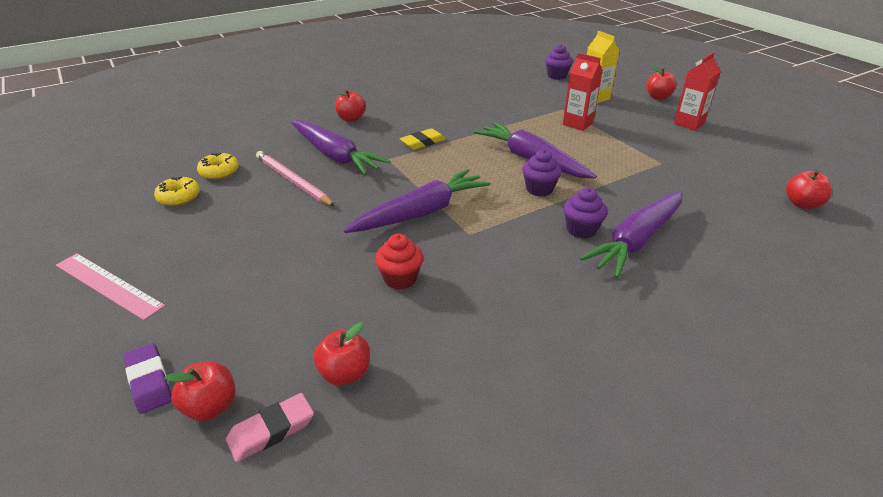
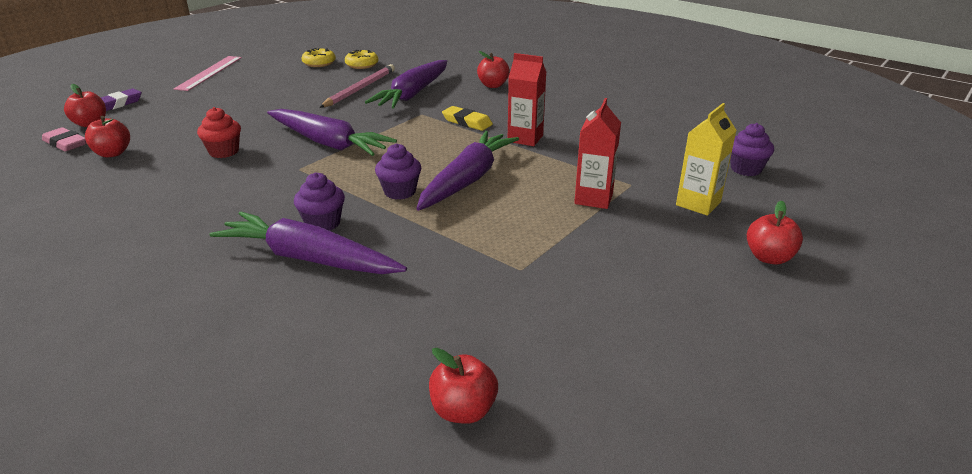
camera: 70 degrees right, 5 degrees down
red carton [674,52,721,131] -> red carton moved to [508,53,546,146]

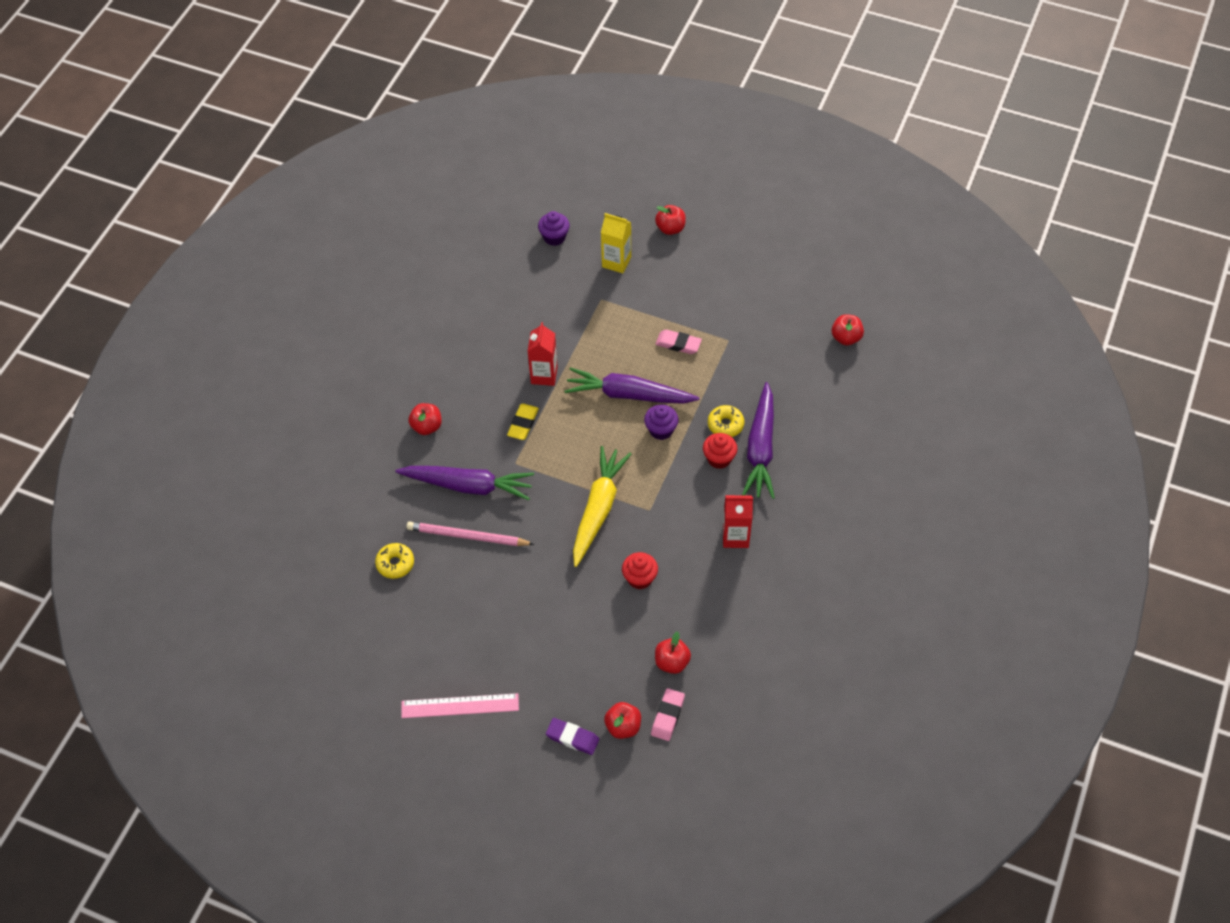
camera: 105 degrees left, 25 degrees up
purple carrot [267,109,397,156] -> yellow carrot [573,446,631,567]
purple cupcake [294,172,345,230] -> red cupcake [703,433,738,469]
yellow donut [302,48,336,67] -> yellow donut moved to [708,405,744,437]
red carton [574,98,621,209] -> red carton moved to [723,495,753,548]
none -> pink eraser [655,330,702,354]

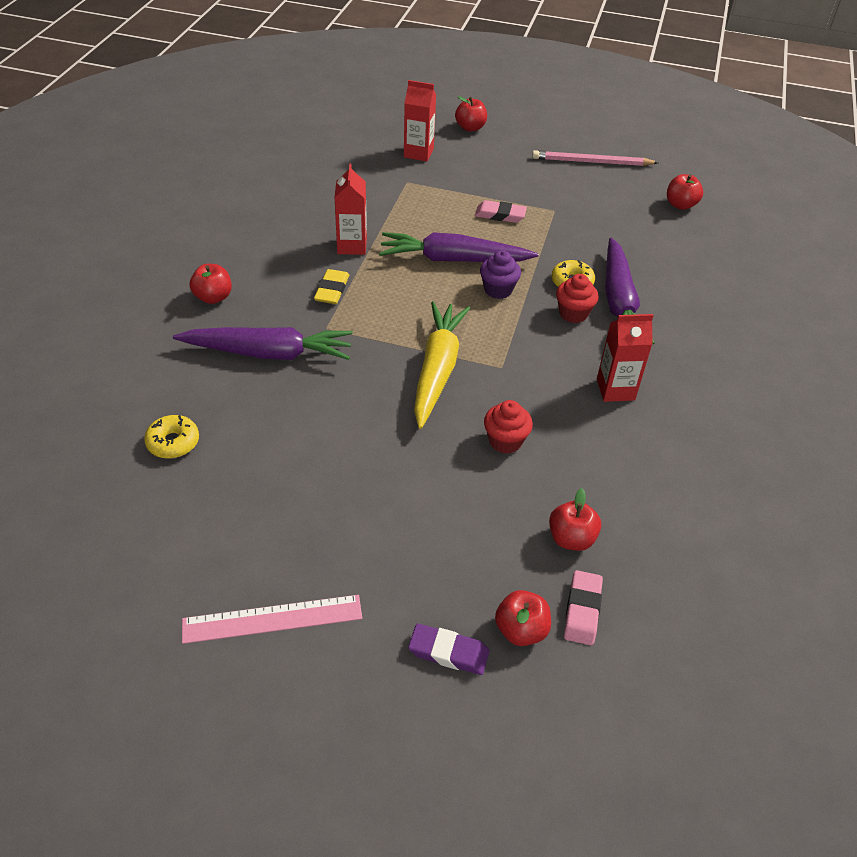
camera: 10 degrees left, 10 degrees down
pink pencil [407,521,534,546] -> pink pencil moved to [532,150,659,166]
purple cupcake [538,211,570,246] -> none
yellow carton [601,213,631,273] -> red carton [404,80,436,162]

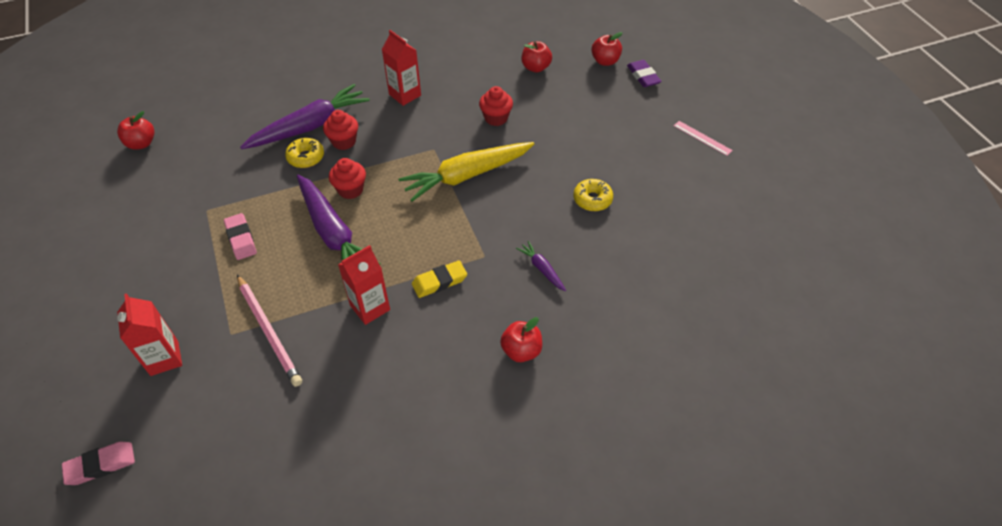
camera: 125 degrees left, 5 degrees up
yellow donut [144,415,199,459] -> yellow donut moved to [573,179,613,211]
purple carrot [173,327,353,360] -> purple carrot [516,241,566,291], size x0.45
pink ruler [182,595,362,644] -> pink ruler [674,121,733,156], size x0.60
red apple [455,96,487,132] -> none
purple cupcake [480,250,521,299] -> red cupcake [329,158,366,199]
pink pencil [532,150,659,166] -> pink pencil moved to [237,275,302,387]
pink eraser [564,570,603,645] -> pink eraser moved to [62,442,135,485]

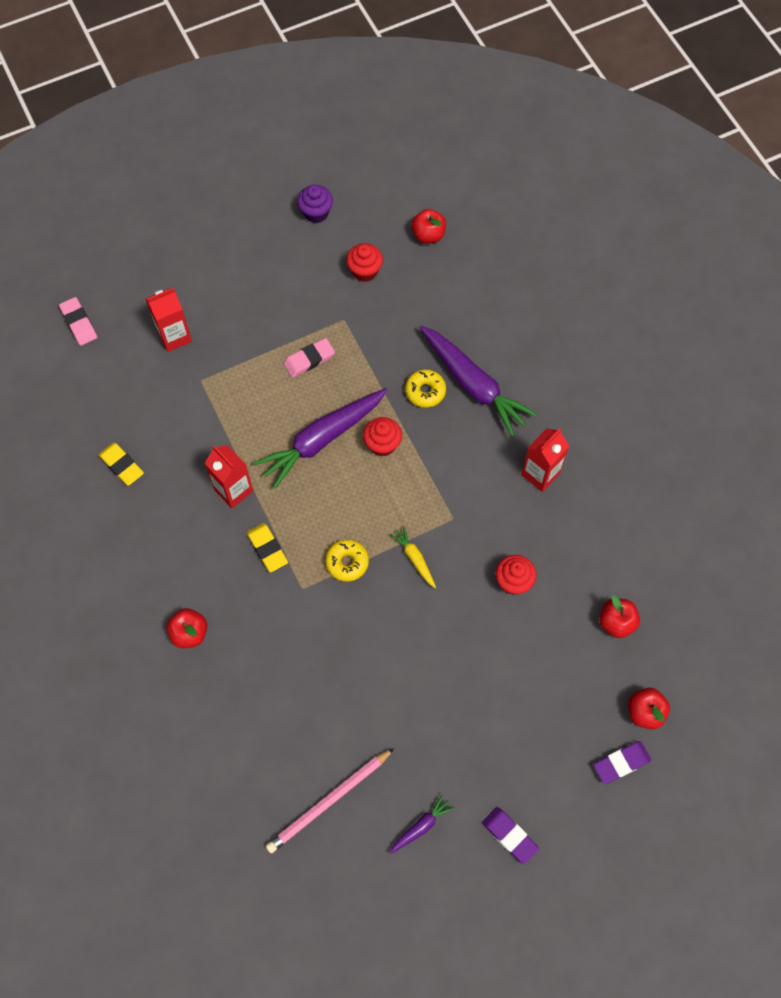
camera: 85 degrees right, 15 degrees up
pink pencil [237,275,302,387] -> pink pencil moved to [266,748,394,853]
red cupcake [323,110,358,150] -> red cupcake moved to [346,243,383,282]
yellow carrot [399,142,534,202] -> yellow carrot [390,526,436,588], size x0.45
purple carrot [516,241,566,291] -> purple carrot moved to [389,794,454,854]
yellow donut [573,179,613,211] -> yellow donut moved to [325,540,369,582]
pink ruler [674,121,733,156] -> purple eraser [482,807,539,865]
none -> yellow eraser [98,442,144,486]
none -> purple cupcake [297,184,333,223]

